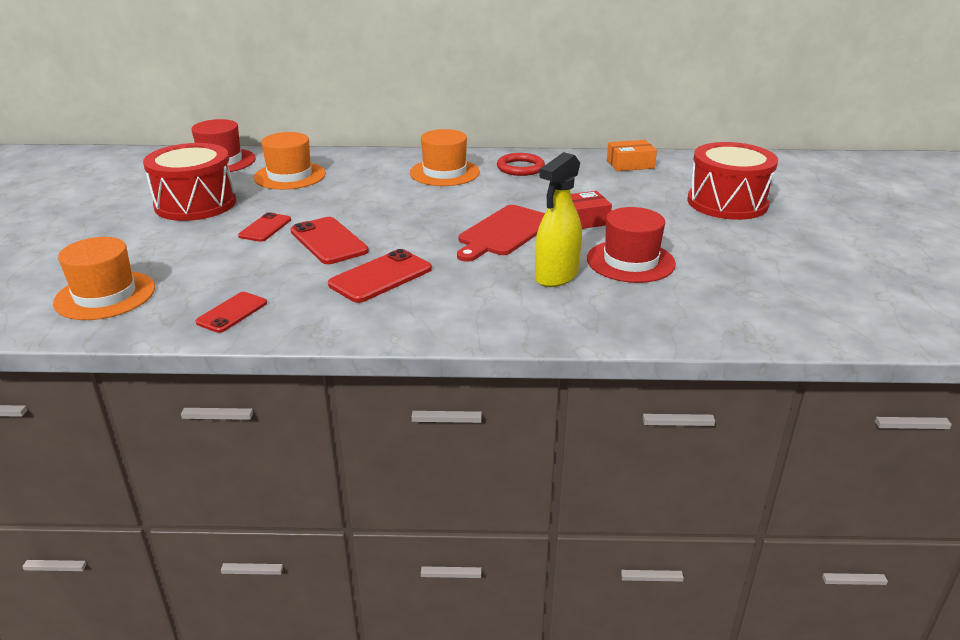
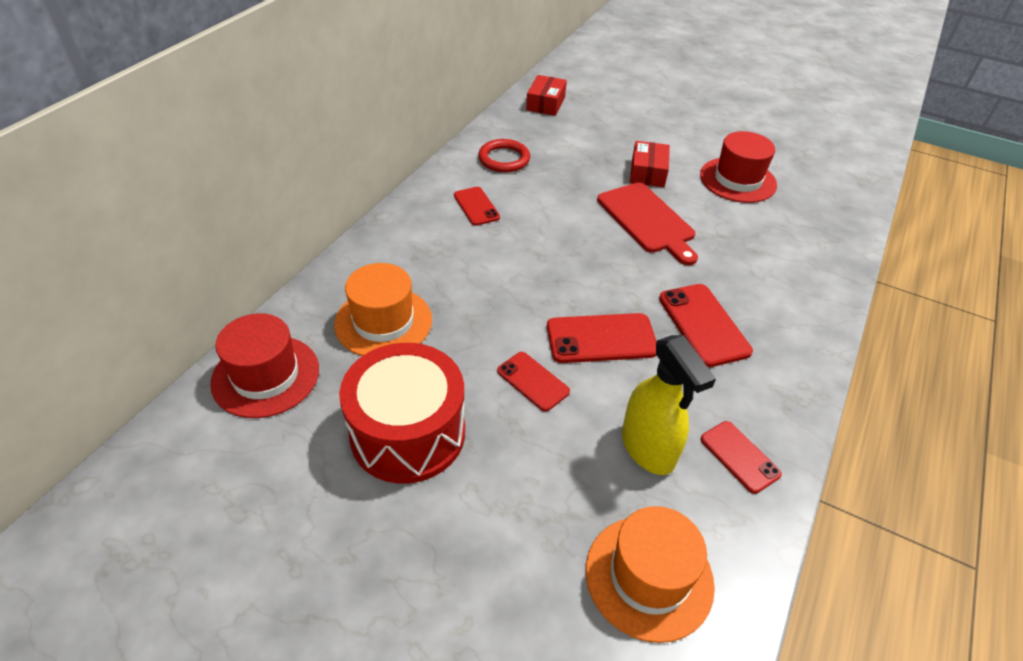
camera: 65 degrees left, 15 degrees up
orange hat [410,129,480,186] -> red phone [454,187,500,226]
yellow spray bottle [535,152,582,287] -> yellow spray bottle moved to [622,335,716,475]
orange box [607,140,657,171] -> red box [526,75,567,116]
red drum [687,142,778,220] -> none

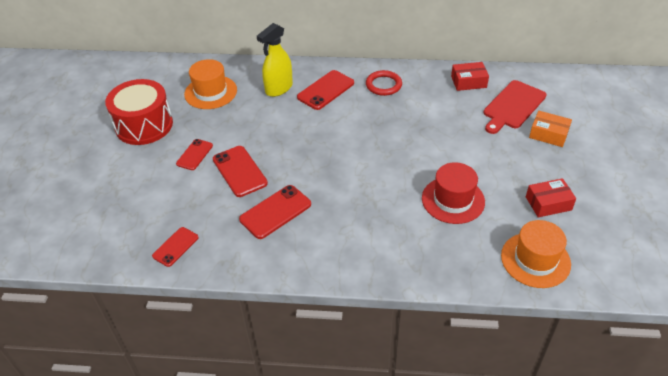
camera: 70 degrees right, 0 degrees up
red hat [210,313,319,418] -> none
red phone [454,187,500,226] -> red phone [297,70,354,110], size x1.57
orange hat [586,506,715,643] -> orange hat moved to [501,220,571,288]
red cutting board [597,182,698,265] -> red cutting board moved to [483,80,547,134]
yellow spray bottle [622,335,716,475] -> yellow spray bottle moved to [257,23,293,97]
red box [630,141,670,187] -> red box moved to [526,178,576,218]
none -> orange box [529,111,572,147]

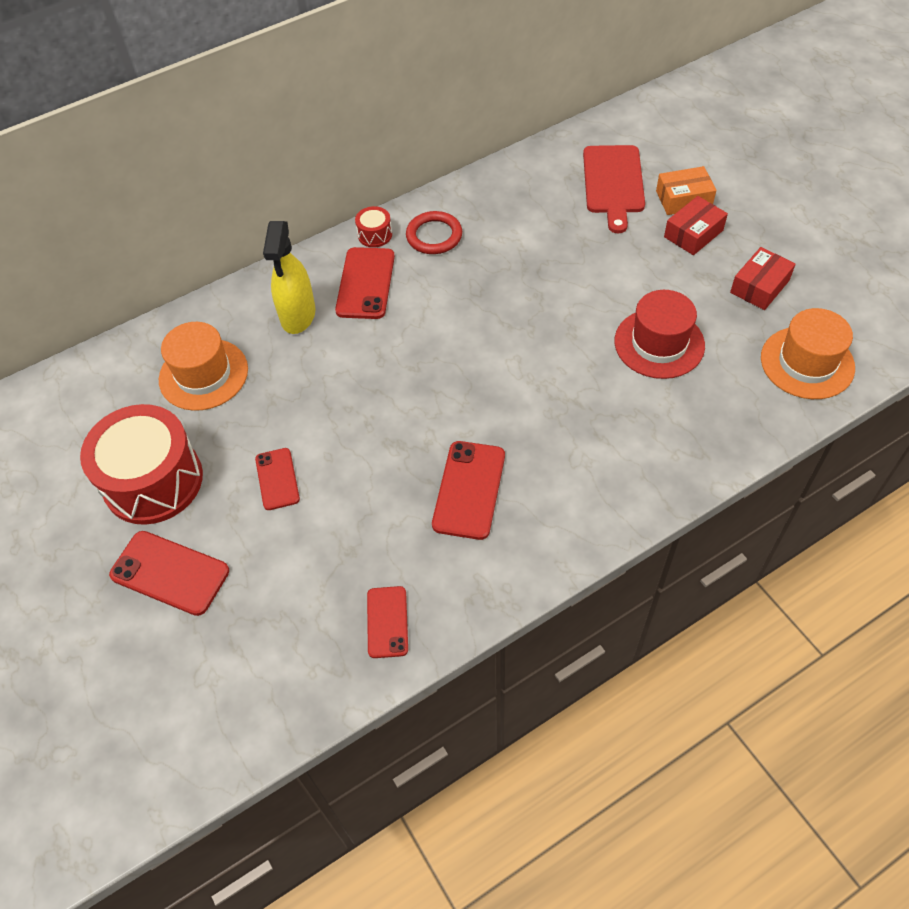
camera: 35 degrees left, 10 degrees up
red phone [213,146,268,197] -> red phone moved to [109,531,229,616]
red box [451,62,489,91] -> red box moved to [664,196,728,255]
none -> red drum [355,206,392,248]

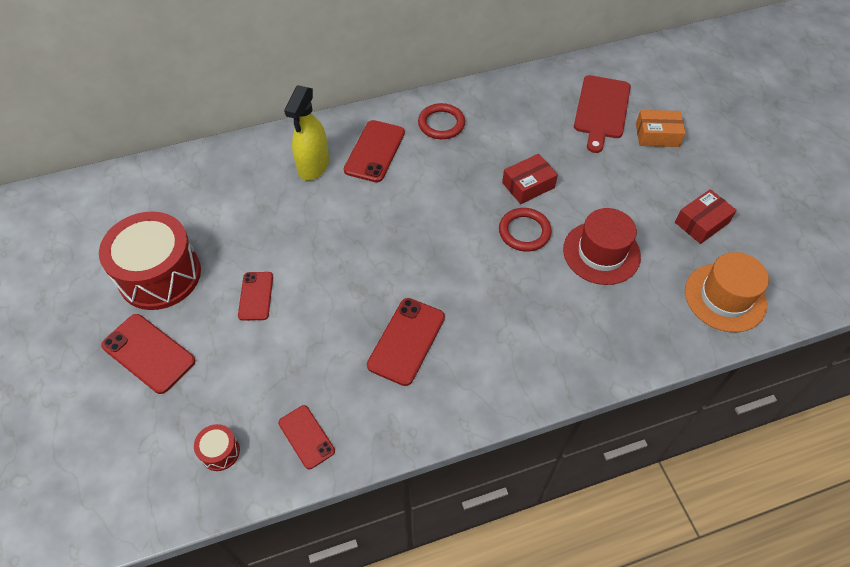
camera: 10 degrees right, 0 degrees up
orange hat [159,322,248,411] -> none
red drum [355,206,392,248] -> red drum moved to [194,424,240,471]
red phone [367,586,408,658] -> red phone turned 45 degrees counterclockwise [278,405,335,470]
red box [664,196,728,255] -> red box moved to [502,154,558,204]
none -> red ring [499,208,552,252]

